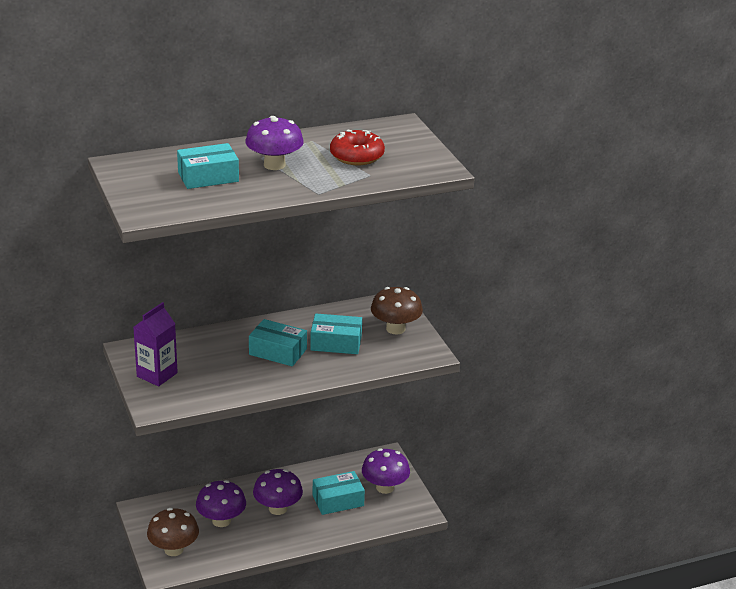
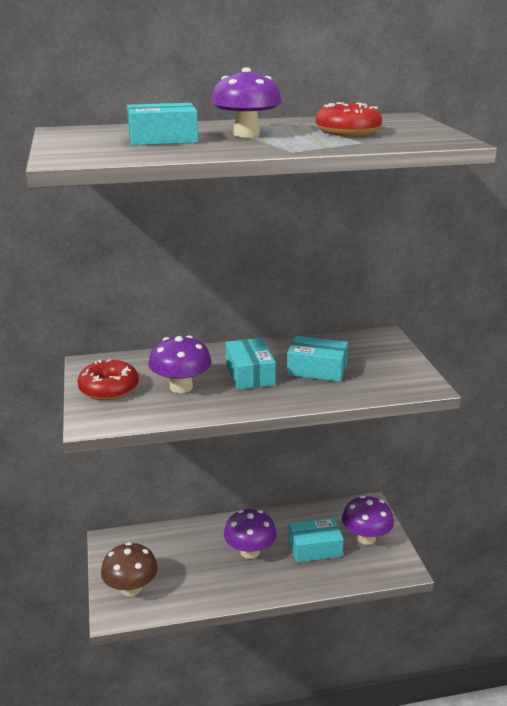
camera: 10 degrees right, 5 degrees down
purple carton [133,302,178,386] -> red donut [77,359,139,400]
purple mushroom [196,480,246,527] -> purple mushroom moved to [149,335,212,393]
turquoise box [249,319,307,366] -> turquoise box turned 45 degrees clockwise [226,338,276,390]
brown mushroom [371,287,423,334] -> none

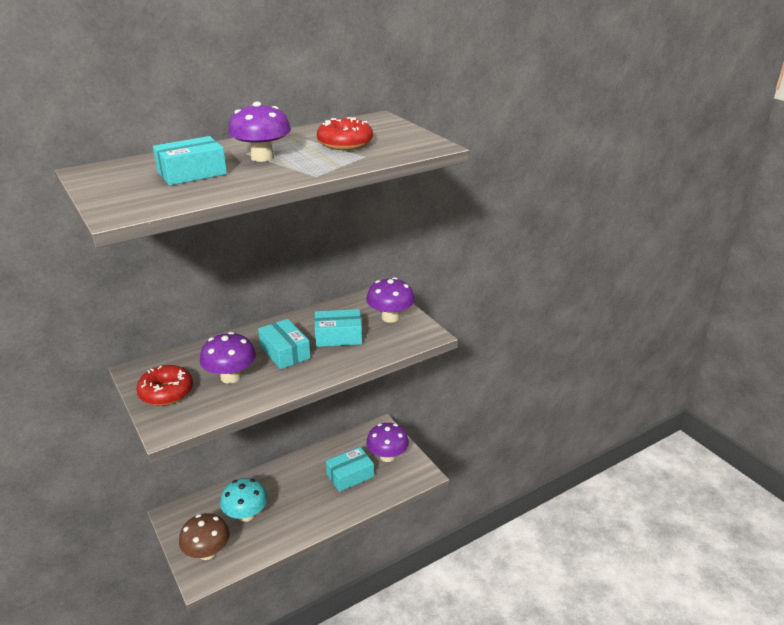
camera: 20 degrees left, 5 degrees up
purple mushroom [224,509,277,559] -> purple mushroom moved to [366,277,415,323]
none -> turquoise mushroom [220,478,268,522]

